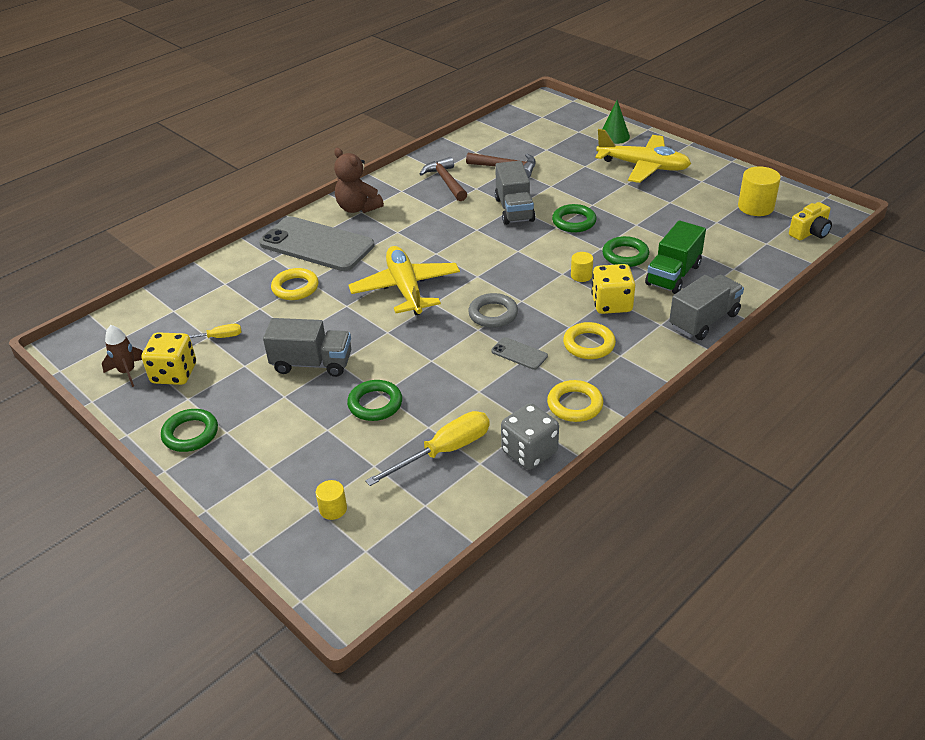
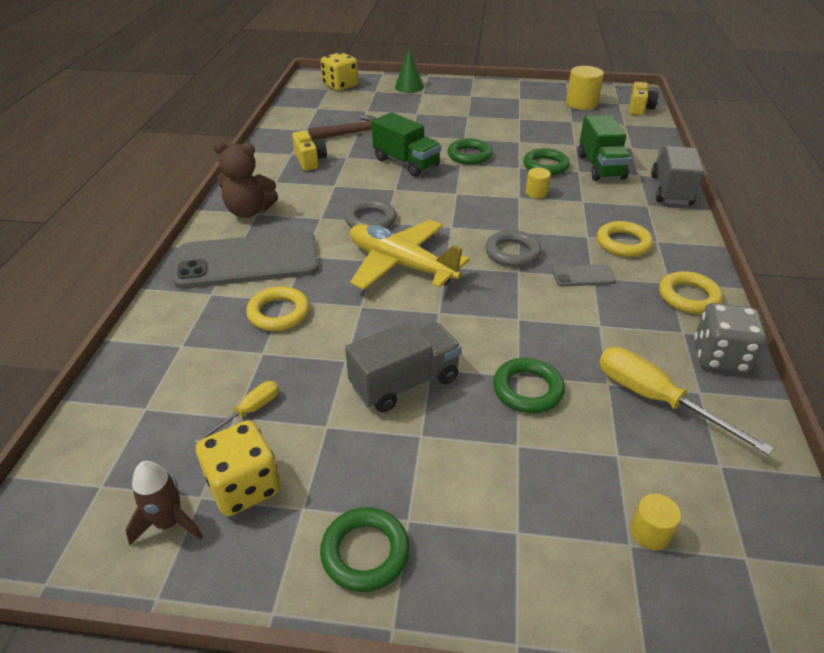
camera: 40 degrees left, 0 degrees up
yellow screwdriver [365,411,490,486] -> yellow screwdriver turned 60 degrees counterclockwise [599,347,774,456]
brown hammer [420,157,467,201] -> yellow camera [292,131,327,171]
grey truck [495,161,535,225] -> green truck [372,112,441,177]
yellow dice [591,264,635,314] -> yellow dice moved to [321,52,358,91]
yellow plane [595,129,691,183] -> none
none -> grey ring [344,199,397,228]

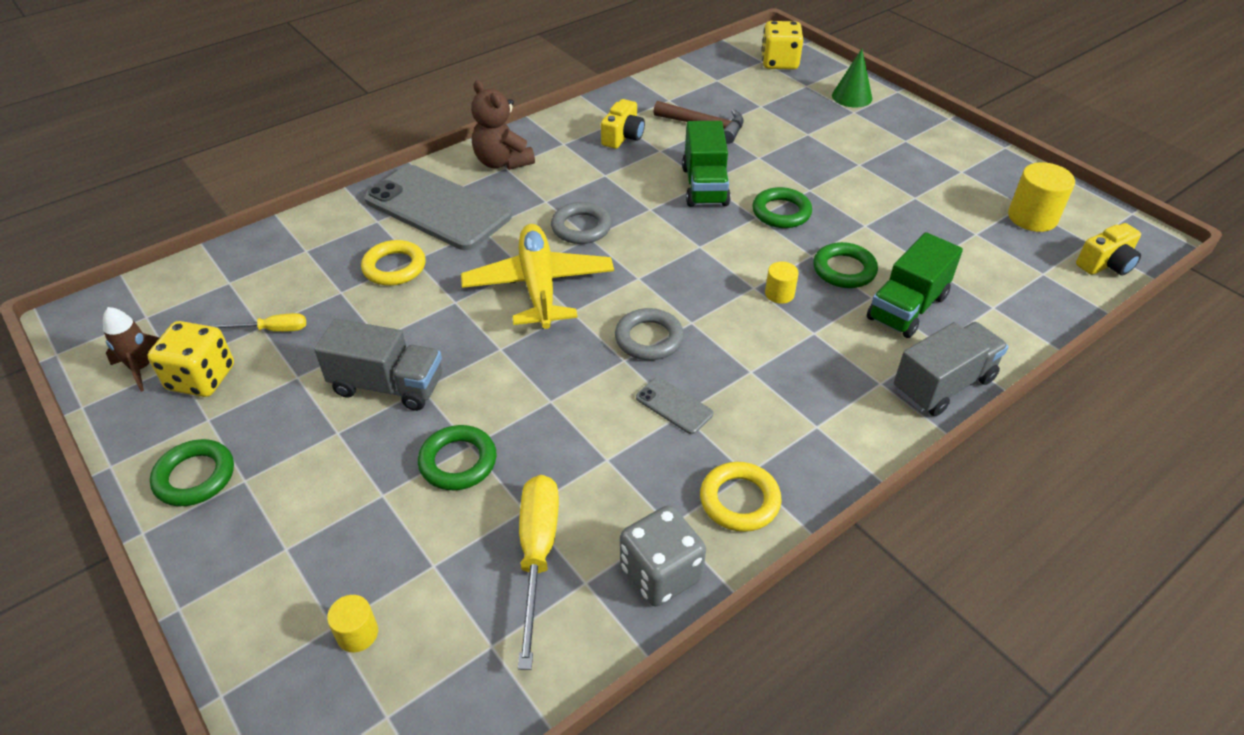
camera: 45 degrees right, 5 degrees up
yellow ring [597,221,653,257] -> none

